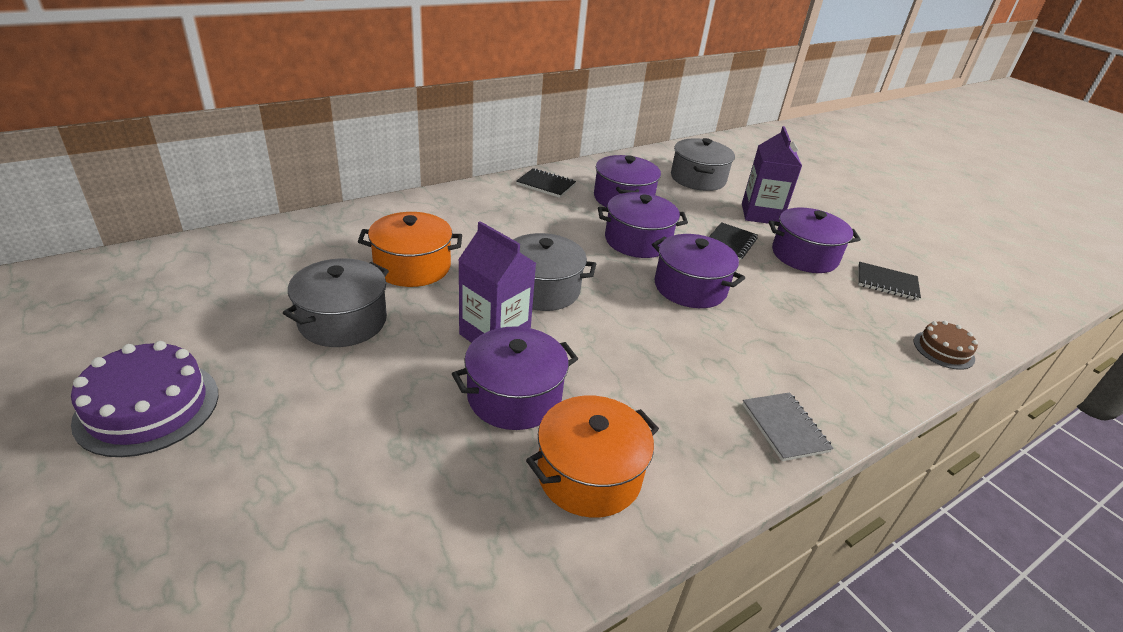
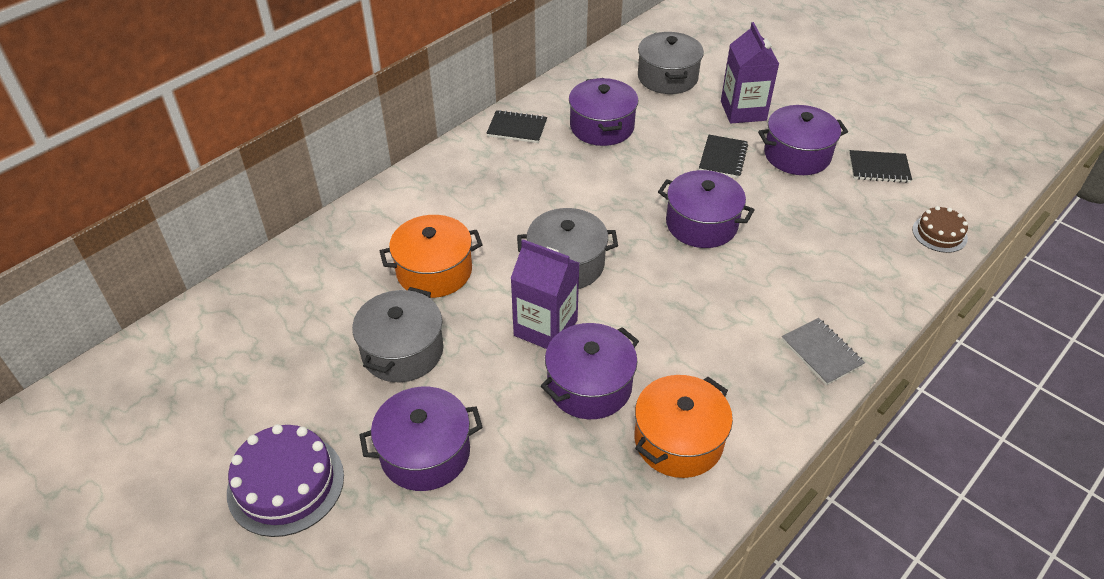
camera: 10 degrees left, 10 degrees up
purple pot [598,192,688,258] -> purple pot moved to [360,387,483,491]

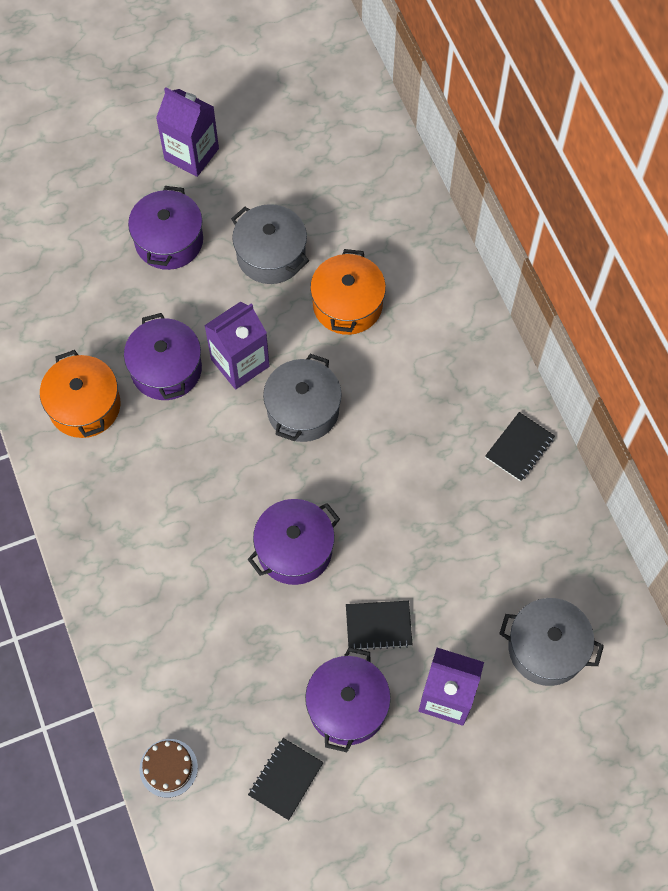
camera: 115 degrees right, 20 degrees up
purple cake [227,424,344,537] -> purple carton [156,87,219,177]
purple pot [569,78,638,146] -> none
black notebook [699,135,748,178] -> black notebook turned 45 degrees counterclockwise [346,601,413,650]
grey notebook [782,318,865,385] -> none

